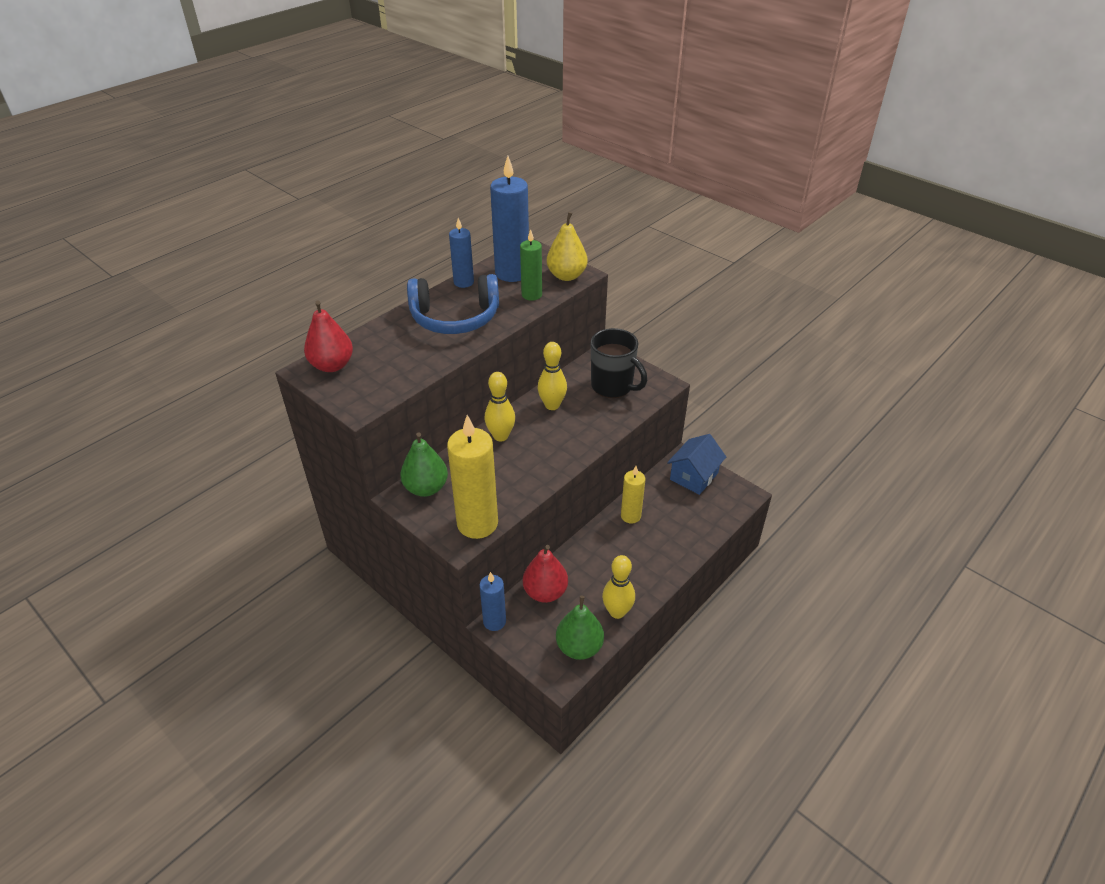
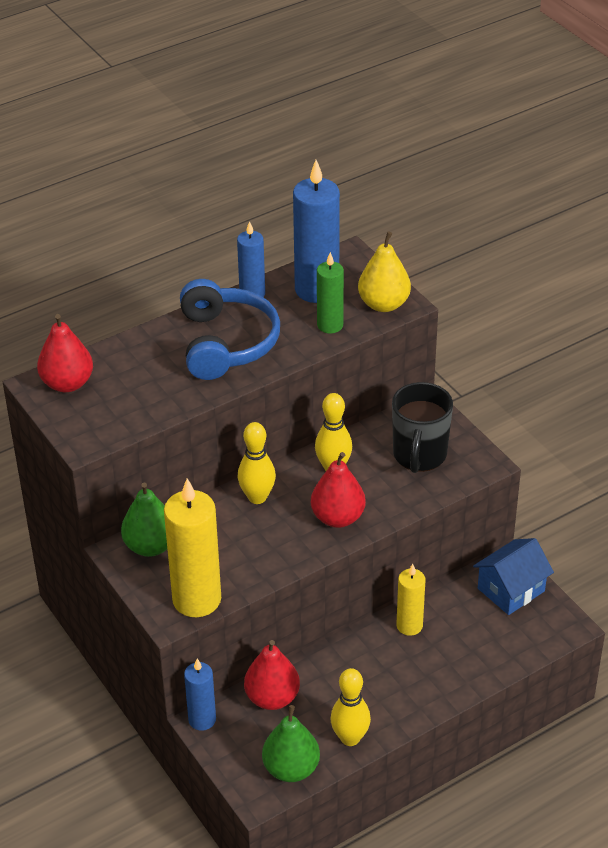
camera: 15 degrees right, 0 degrees up
blue headphones [407,274,499,334] -> blue headphones turned 105 degrees counterclockwise [180,279,280,380]
black mug [591,328,647,398] -> black mug turned 45 degrees clockwise [392,382,453,473]
none -> red pear [311,452,366,528]

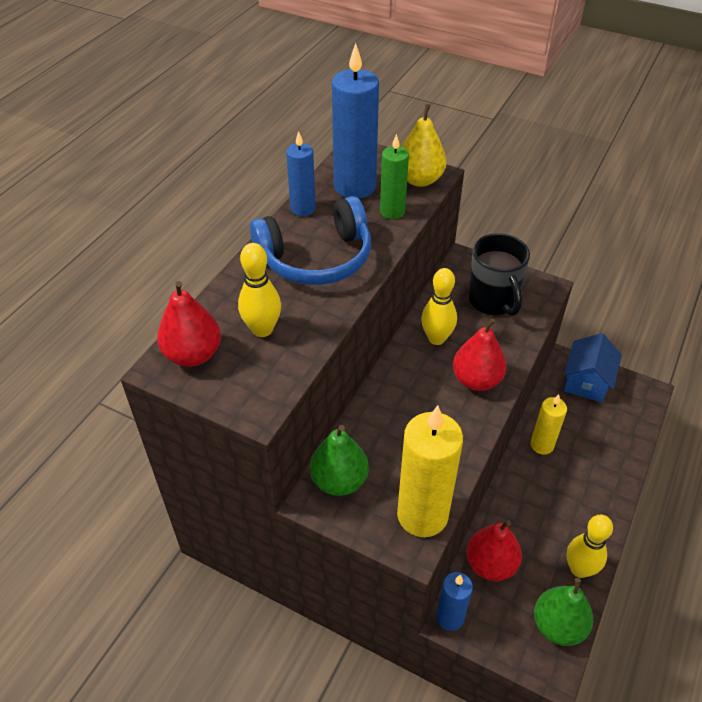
camera: 30 degrees left, 5 degrees up
blue headphones [180,279,280,380] -> blue headphones turned 105 degrees clockwise [250,196,371,285]
yellow bowling pin [238,422,276,504] -> yellow bowling pin moved to [238,243,281,337]

